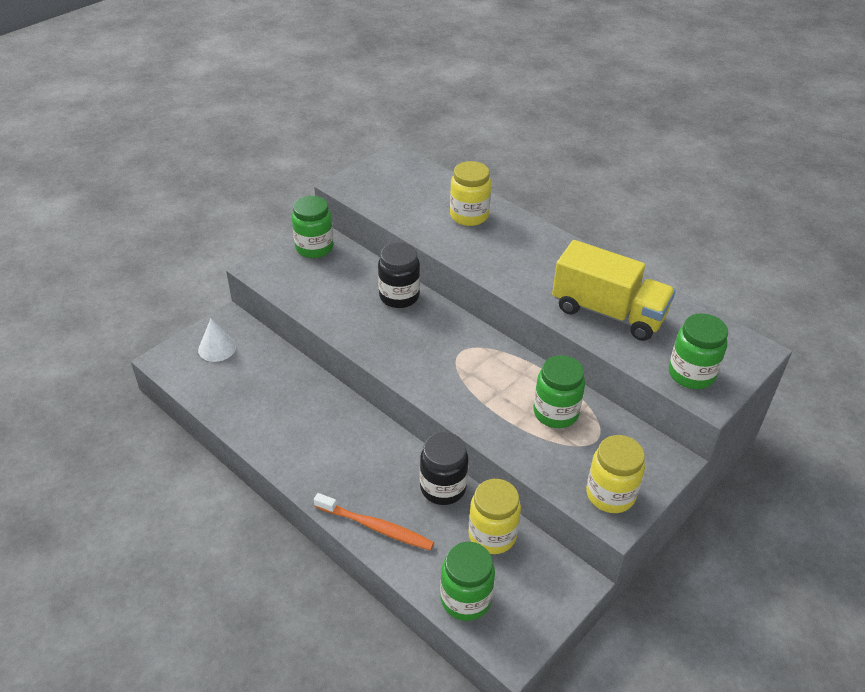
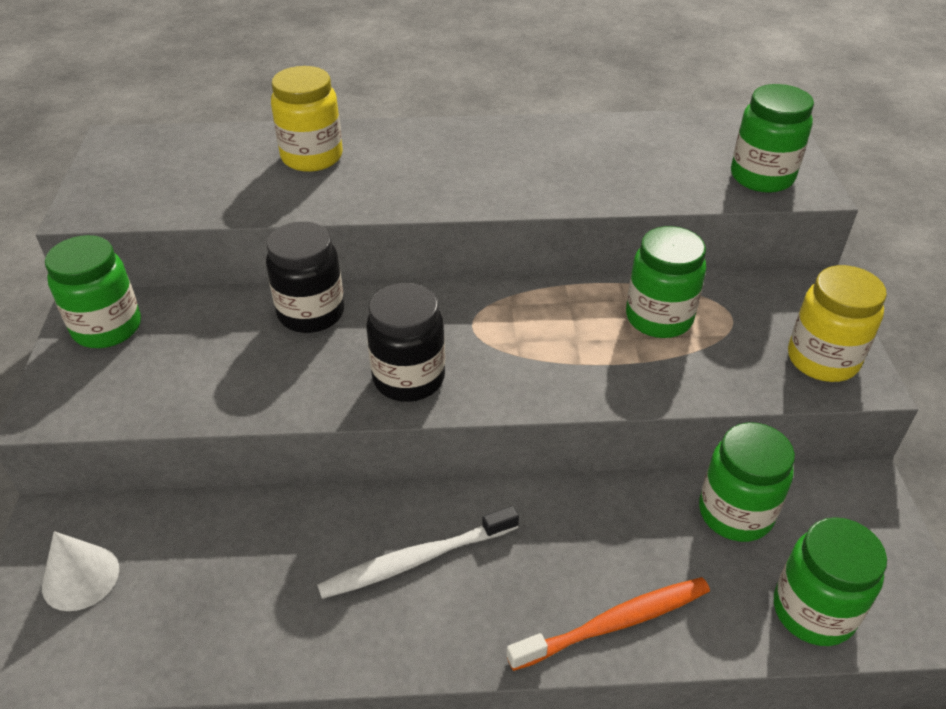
camera: 45 degrees left, 0 degrees up
black jar [420,432,468,505] -> black jar moved to [366,283,445,402]
yellow jar [468,479,521,554] -> green jar [699,422,795,542]
yellow truck [552,240,676,341] -> none
none -> white toothbrush [317,506,519,599]

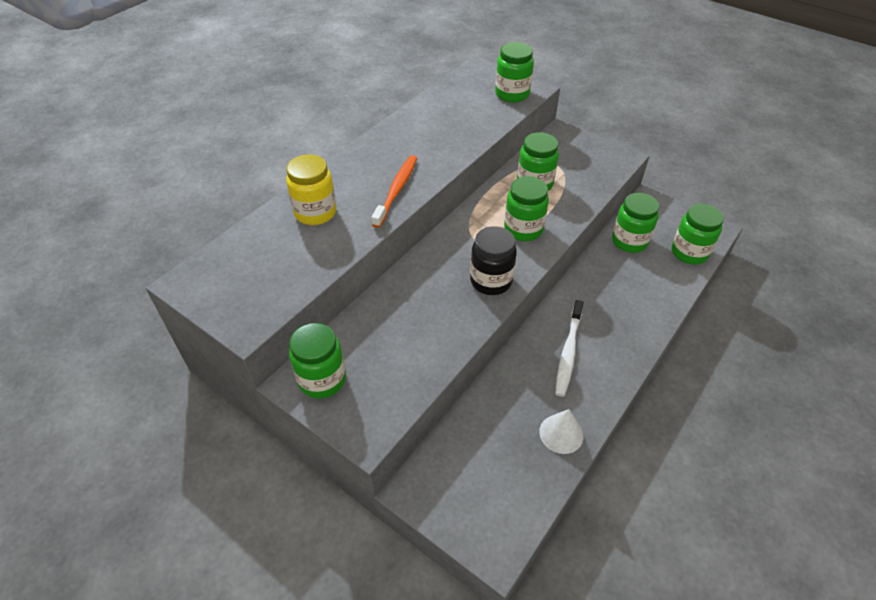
camera: 50 degrees left, 5 degrees up
white cone [42,531,119,611] -> white cone moved to [539,409,584,454]
black jar [266,222,344,333] -> none
orange toothbrush [506,577,710,671] -> orange toothbrush moved to [371,155,417,228]
yellow jar [788,265,887,382] -> none
none -> green jar [504,176,549,241]

